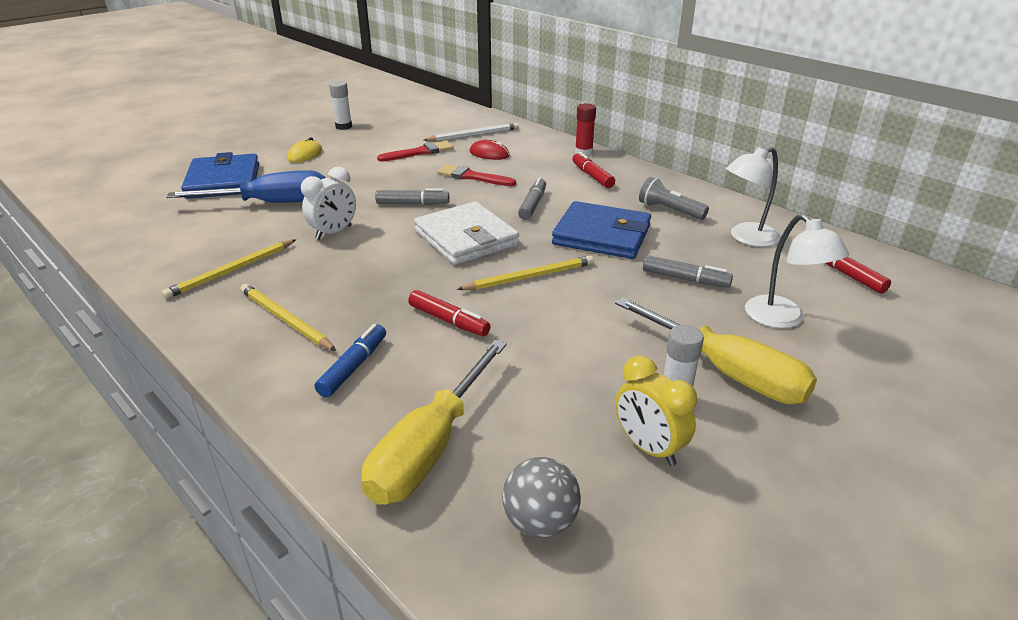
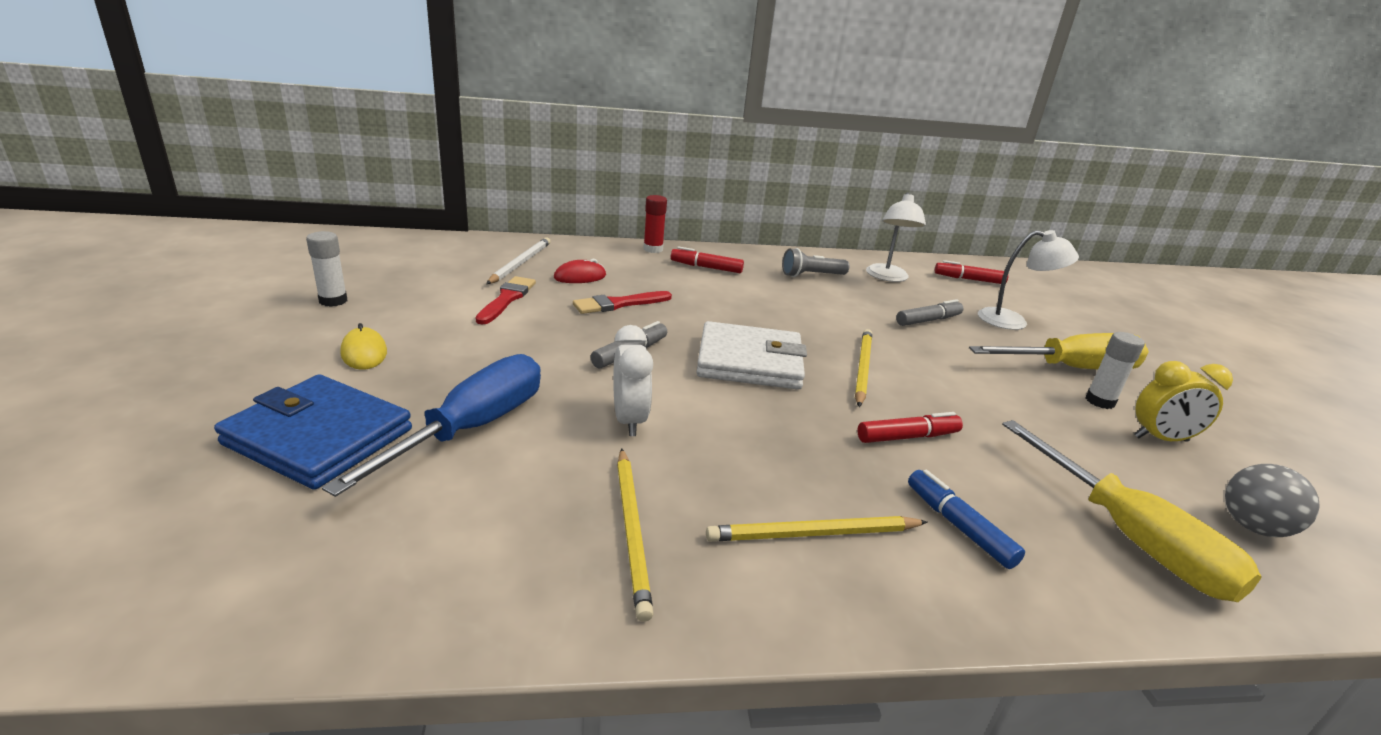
camera: 55 degrees left, 5 degrees down
grey marker [518,177,546,220] -> none
blue wallet [552,201,651,259] -> none

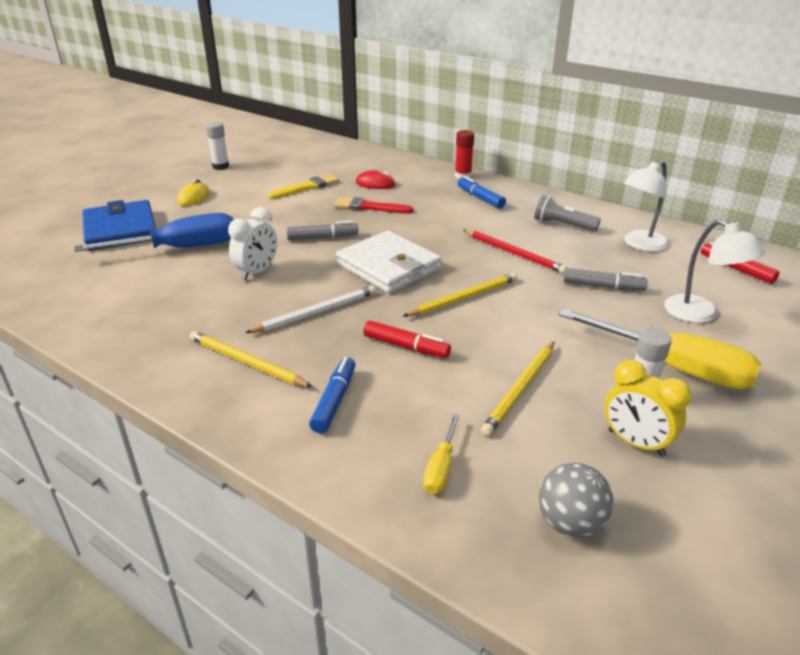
camera: 45 degrees right, 5 degrees up
red brush [476,276,536,325] -> yellow brush [269,174,339,199]
white pencil [486,237,551,284] -> white pencil moved to [245,286,376,333]
yellow pencil [617,448,654,622] -> yellow pencil moved to [481,341,555,436]
red marker [671,246,744,273] -> blue marker [458,176,506,209]
yellow screwdriver [1002,420,1262,602] -> yellow screwdriver [423,414,460,494], size x0.46
none -> red pencil [463,230,568,274]

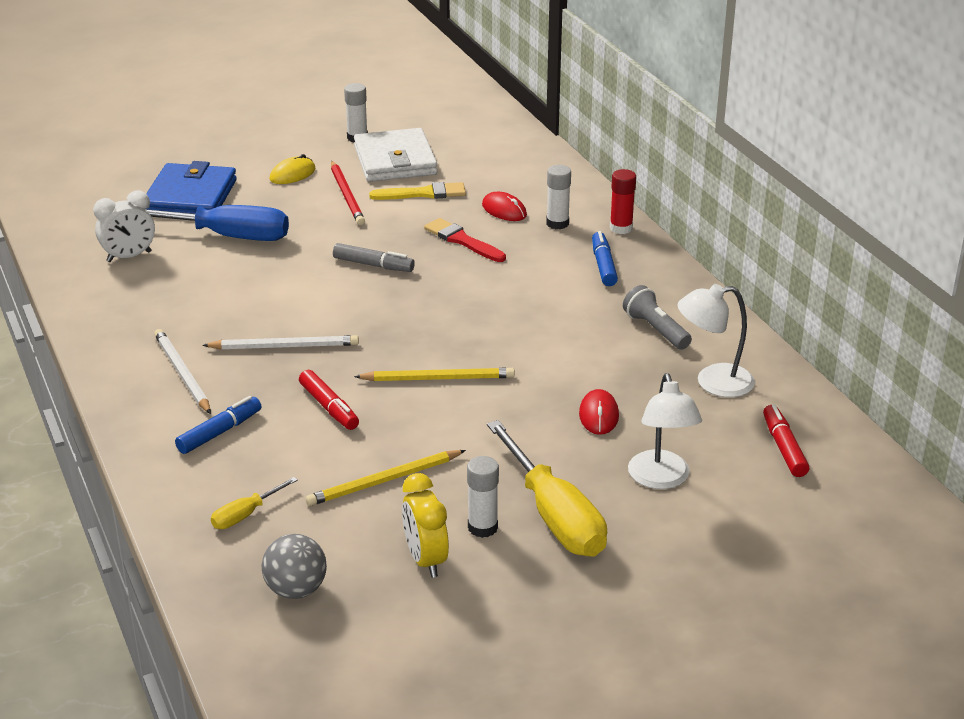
camera: 30 degrees right, 0 degrees up
yellow pencil [189,331,312,387] -> white pencil [154,329,211,414]
white clock [228,207,277,281] -> white clock moved to [93,190,155,262]
white wallet [336,231,441,293] -> white wallet moved to [354,128,437,182]
red pencil [463,230,568,274] -> red pencil moved to [331,161,365,225]
grey marker [563,268,648,291] -> red mouse [579,389,619,435]
none -> white glue stick [546,165,571,229]

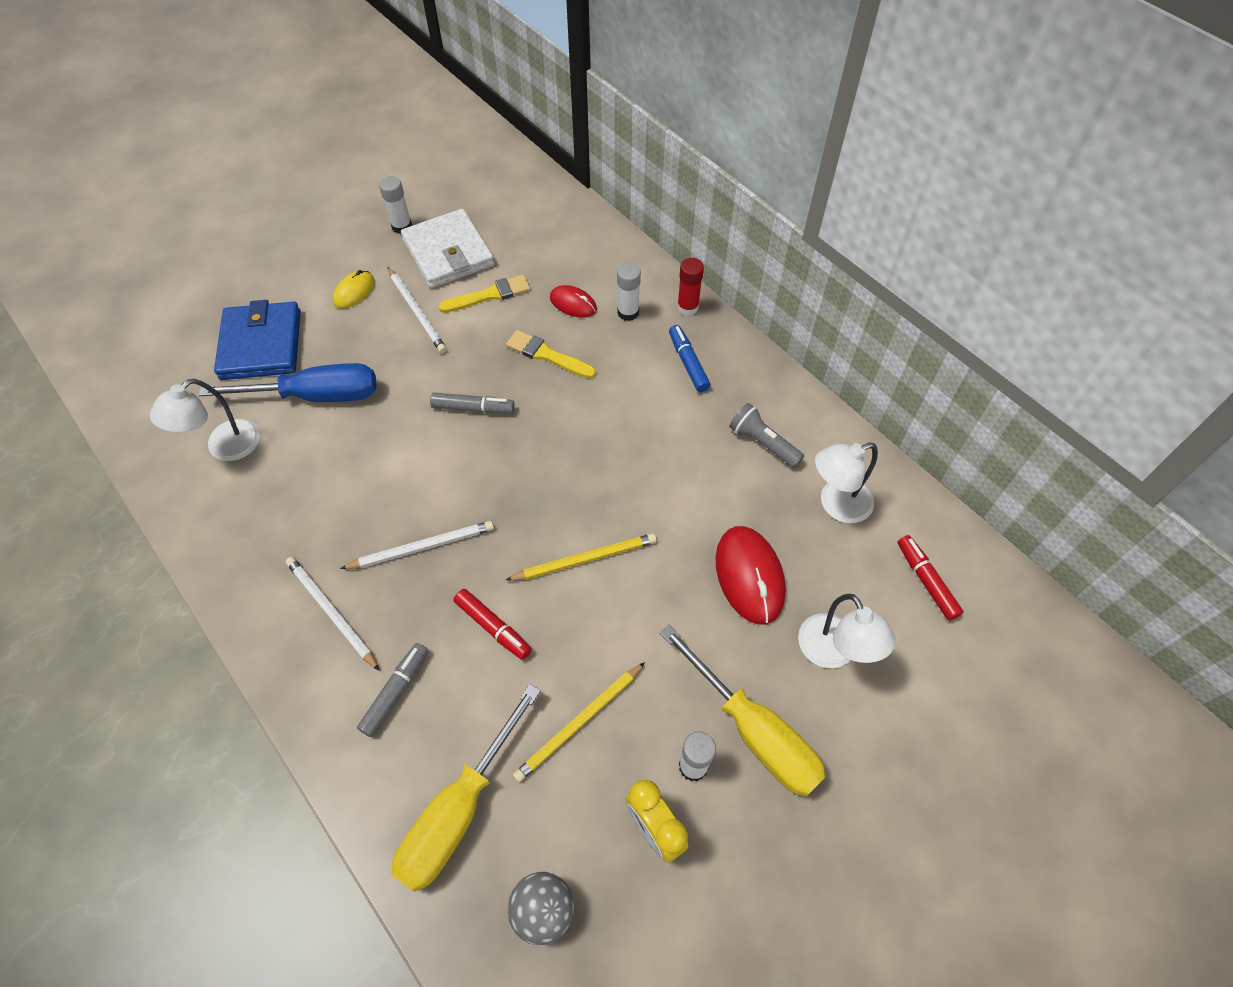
camera: 15 degrees left, 25 degrees up
white clock [93,190,155,262] -> white lamp [150,379,260,461]
blue marker [175,396,261,454] -> grey marker [357,643,428,737]
yellow screwdriver [211,477,298,529] -> yellow screwdriver [392,684,541,892], size x2.15
red pencil [331,161,365,225] -> white pencil [388,267,447,353]
red brush [424,218,506,262] -> yellow brush [506,330,596,378]
red mouse [579,389,619,435] -> red mouse [716,526,785,624], size x1.70

